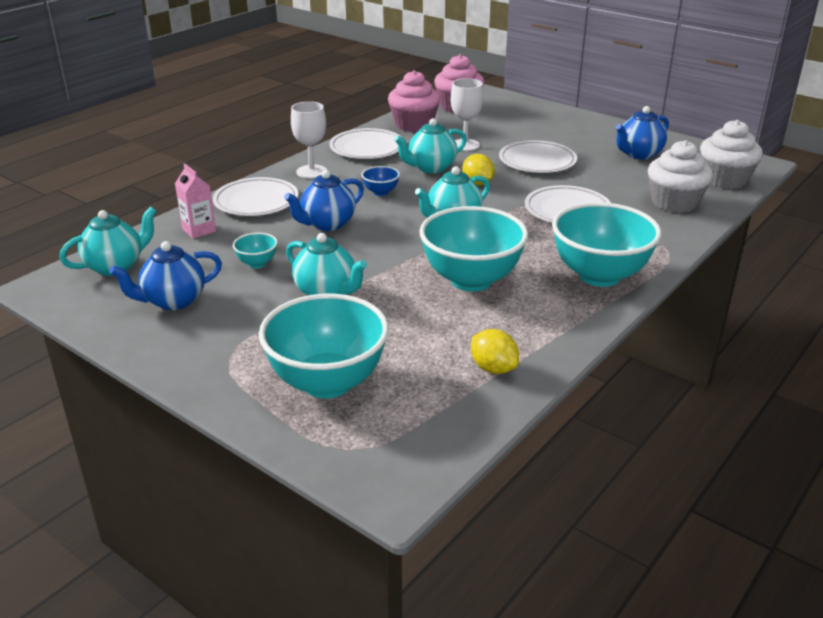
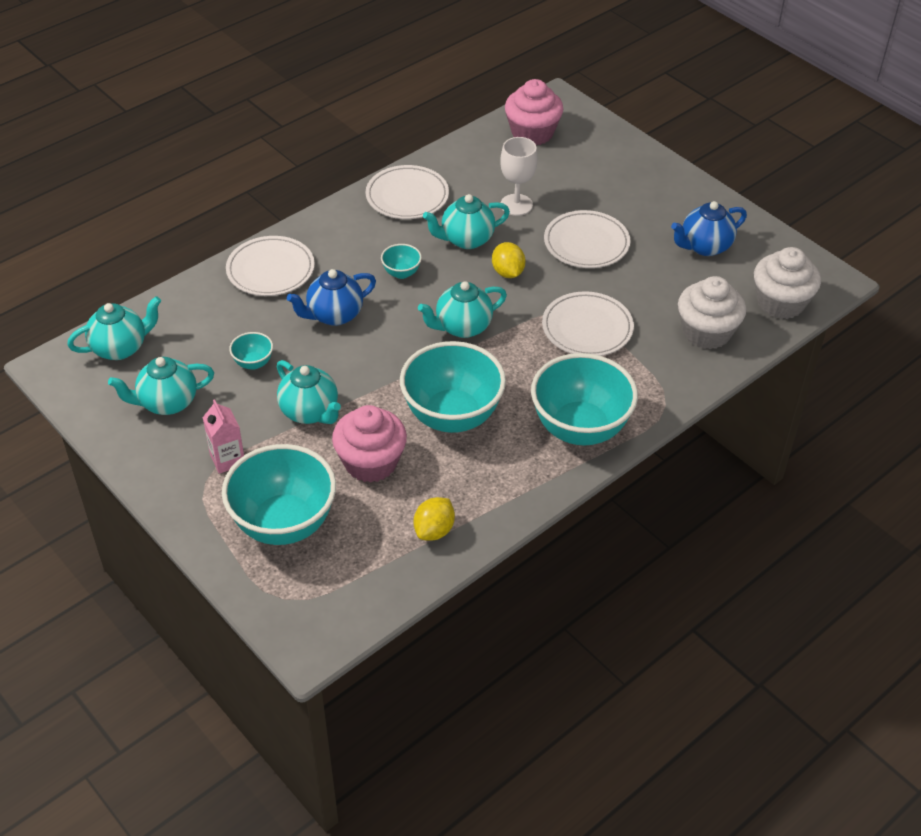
camera: 10 degrees right, 15 degrees up
blue teapot [109,241,222,310] -> turquoise teapot [108,357,214,415]
pink carton [175,164,216,239] -> pink carton moved to [203,399,244,474]
white goblet [291,101,327,179] -> none
blue bowl [361,166,400,196] -> turquoise bowl [381,244,422,279]
pink cupcake [388,70,440,132] -> pink cupcake moved to [332,405,407,483]
yellow lemon [471,329,519,374] -> yellow lemon turned 60 degrees clockwise [414,497,455,541]

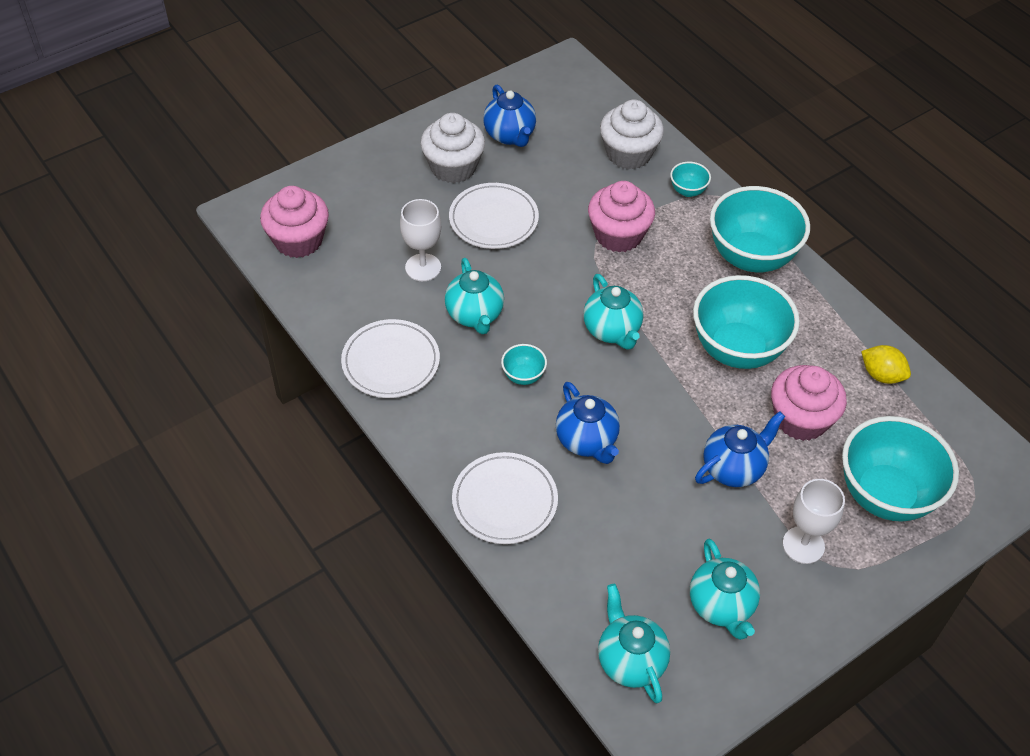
camera: 85 degrees left, 5 degrees up
pink carton [203,399,244,474] -> white goblet [783,479,845,564]
turquoise bowl [229,332,273,370] -> turquoise bowl moved to [670,162,711,197]
turquoise teapot [277,360,341,424] -> blue teapot [695,411,785,487]
yellow lemon [492,242,525,278] -> none
white plate [542,291,634,356] -> pink cupcake [588,181,655,253]
white cupcake [754,247,821,319] -> white cupcake moved to [421,113,485,183]

